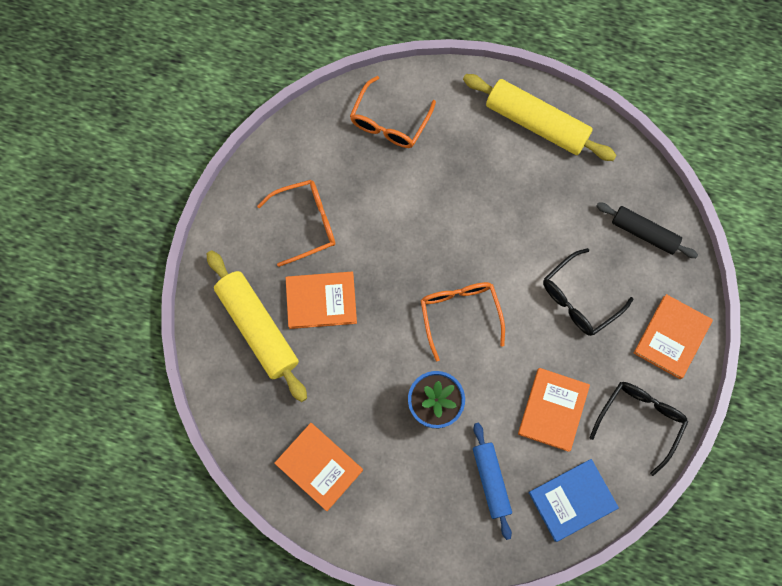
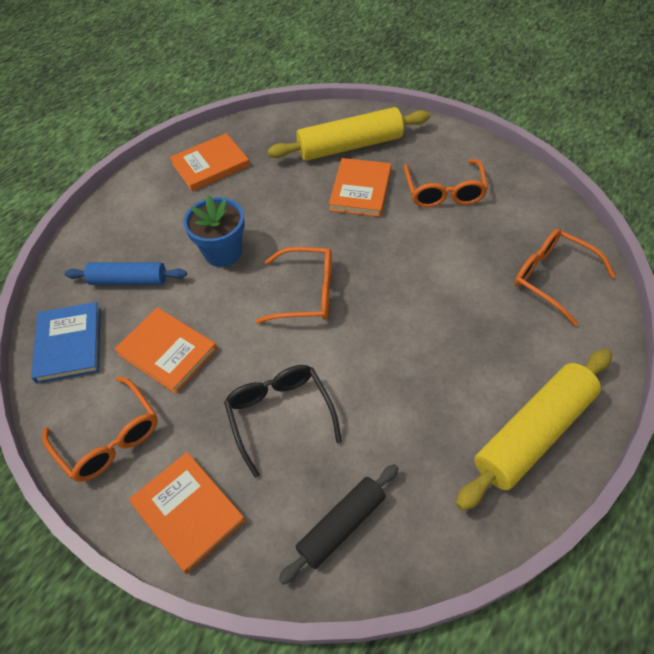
camera: 110 degrees right, 20 degrees down
black glasses [589,382,688,476] -> orange glasses [42,377,158,482]

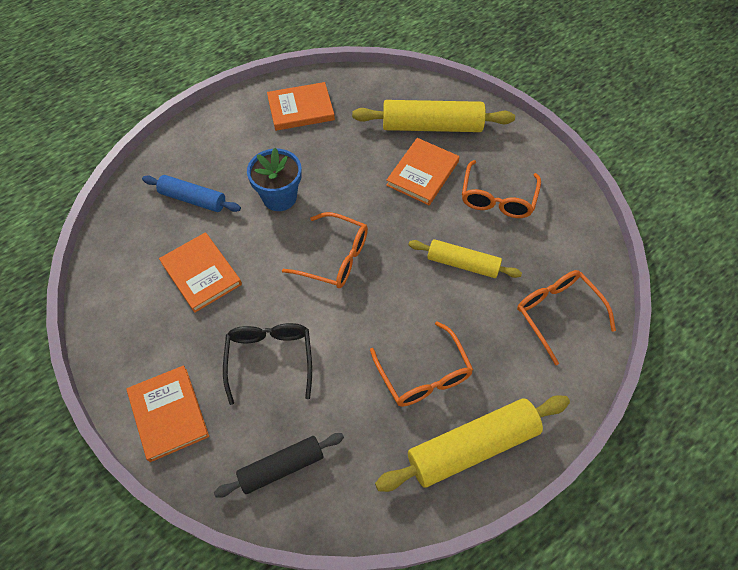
camera: 15 degrees right, 5 degrees up
blue book [31,302,101,384] -> none
orange glasses [42,377,158,482] -> orange glasses moved to [370,321,473,407]
none -> yellow rolling pin [408,239,522,278]

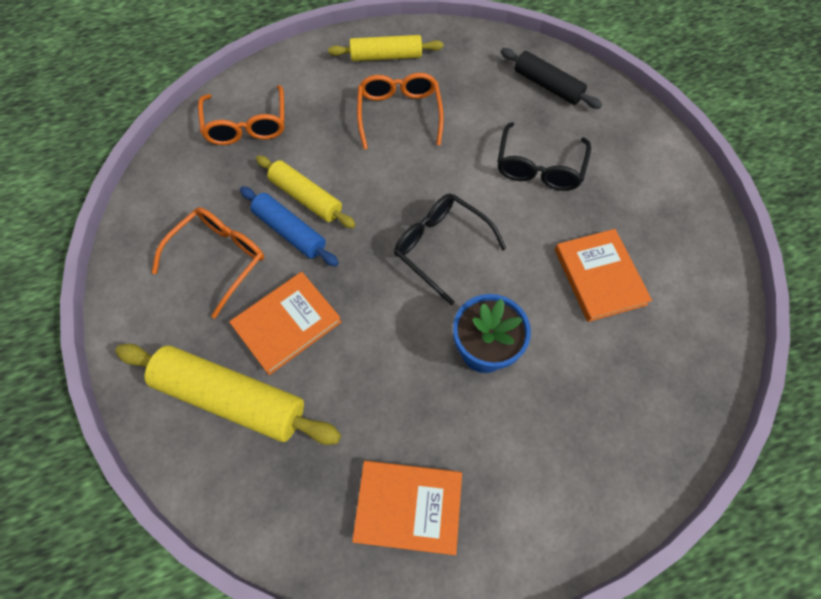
camera: 160 degrees left, 5 degrees up
orange book [126,365,209,462] -> none
blue rolling pin [142,175,241,212] -> blue rolling pin moved to [240,186,339,267]
black rolling pin [214,433,344,498] -> black rolling pin turned 45 degrees clockwise [501,48,602,109]
orange glasses [282,212,368,288] -> black glasses [394,194,507,305]
yellow rolling pin [375,395,570,492] -> yellow rolling pin [328,35,443,61], size x0.63

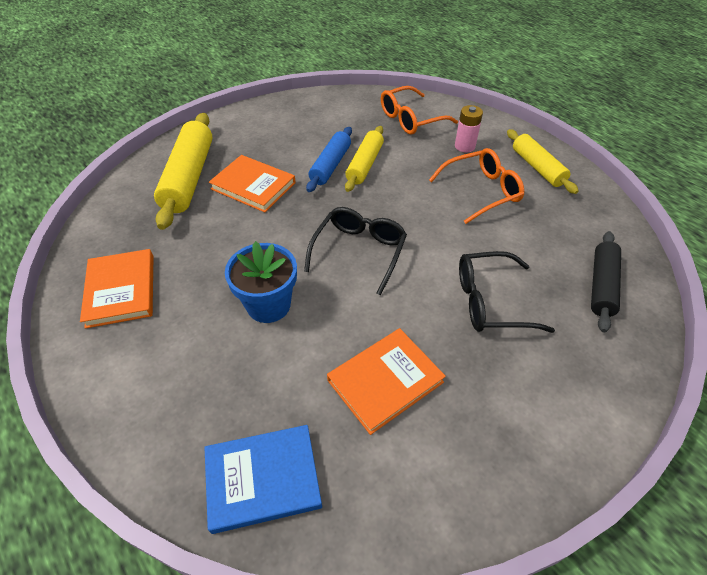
camera: 70 degrees right, 15 degrees down
orange glasses [152,207,264,319] -> none
none -> blue book [204,425,322,534]
none -> pink battery [455,105,483,152]

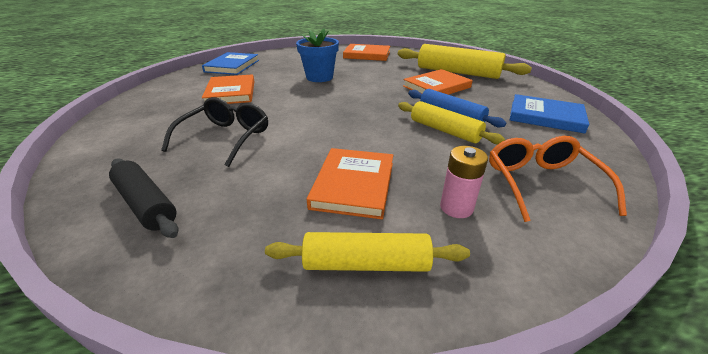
camera: 115 degrees right, 15 degrees down
black glasses [304,207,407,295] -> none
orange glasses [429,148,524,224] -> orange book [307,148,393,219]
none -> blue book [510,94,589,134]

